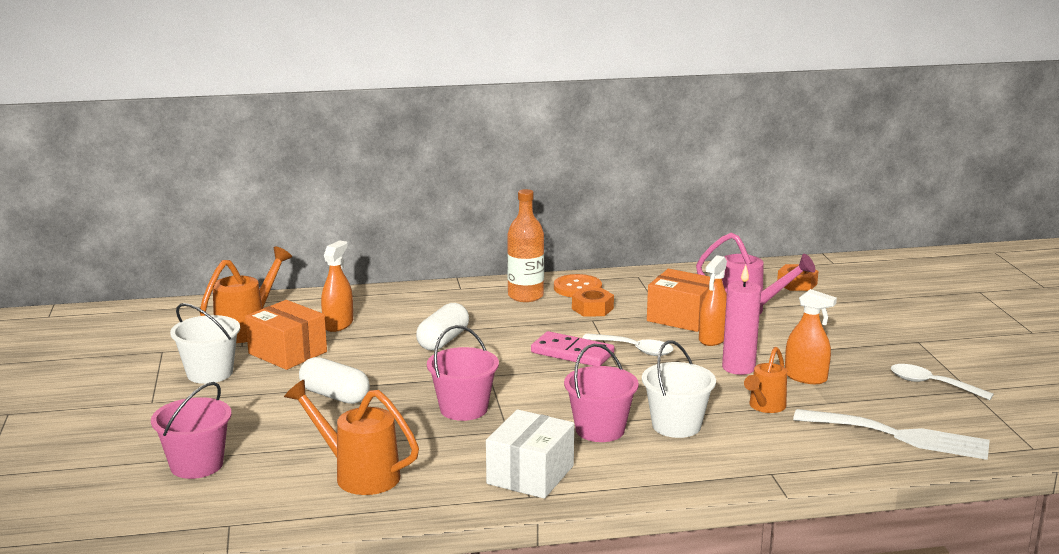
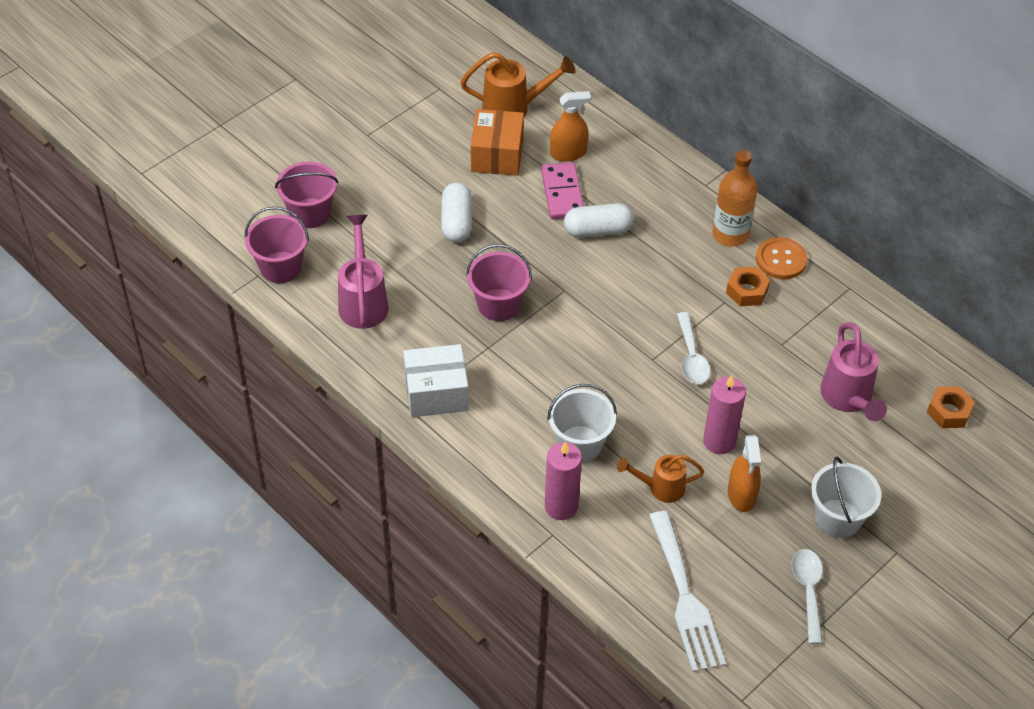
camera: 55 degrees right, 30 degrees up
white bucket [170,303,240,384] -> white bucket moved to [811,457,881,538]
orange watering can [284,379,419,495] -> pink watering can [338,215,389,329]
pink domino [531,331,614,366] -> pink domino moved to [541,162,584,219]
pink bucket [564,344,639,442] -> pink bucket moved to [244,207,309,283]
orange box [647,269,710,332] -> none
orange spray bottle [699,255,727,346] -> none
none -> pink candle [545,441,582,520]

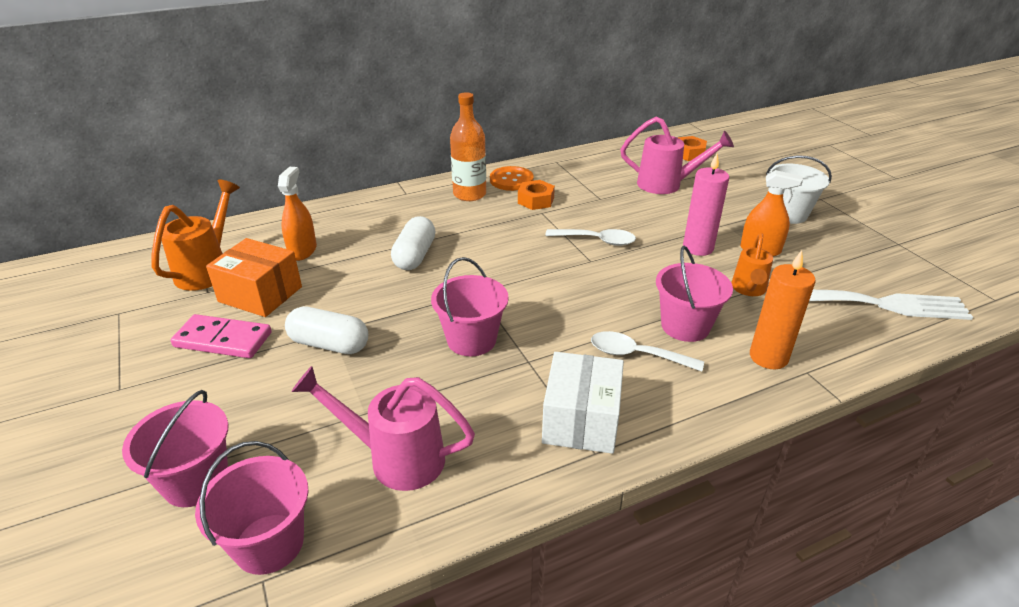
camera: 70 degrees left, 15 degrees down
pink domino [541,162,584,219] -> pink domino moved to [171,314,272,358]
pink candle [545,441,582,520] -> orange candle [750,250,815,369]
white bucket [547,384,617,462] -> pink bucket [656,246,733,342]
white spoon [792,549,823,644] -> white spoon moved to [591,331,704,372]

